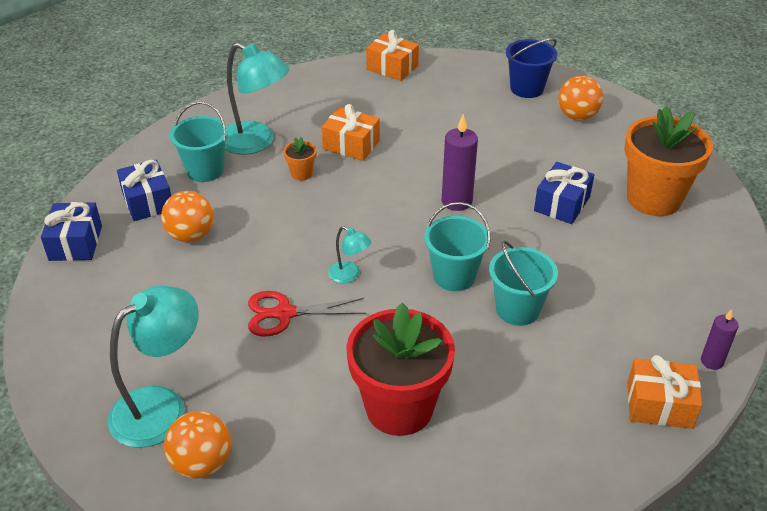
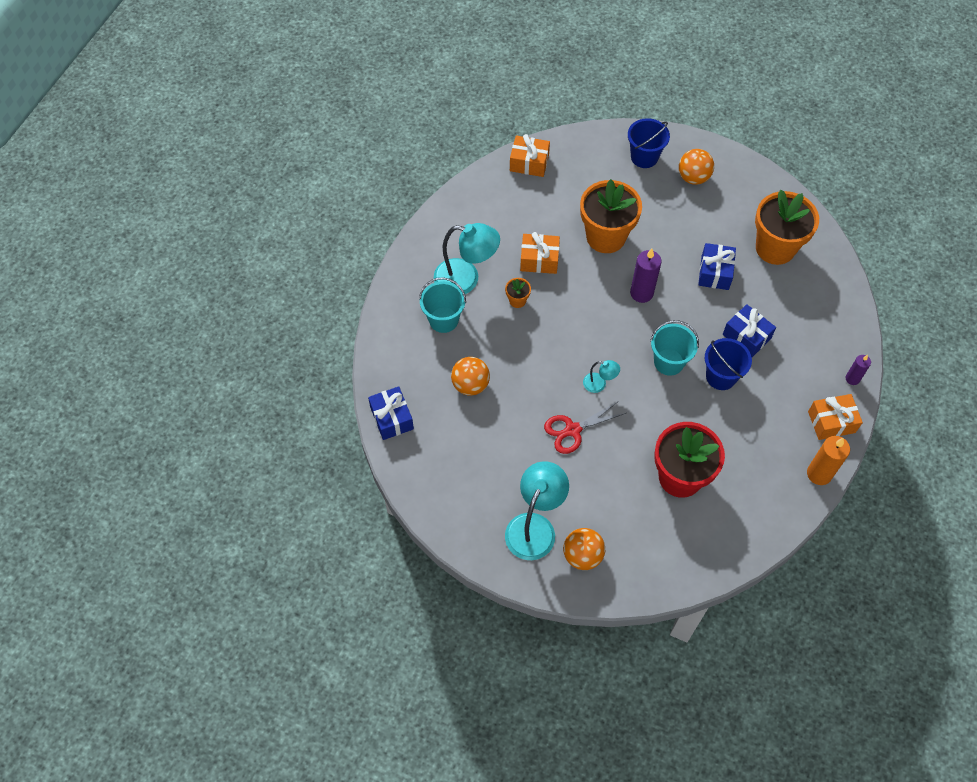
camera: 20 degrees left, 20 degrees up
blue gift [117,160,171,221] -> blue gift moved to [723,304,776,357]
turquoise bucket [489,241,558,326] -> blue bucket [705,338,752,390]
none -> orange flower pot [580,179,642,253]
none -> orange candle [807,436,850,485]

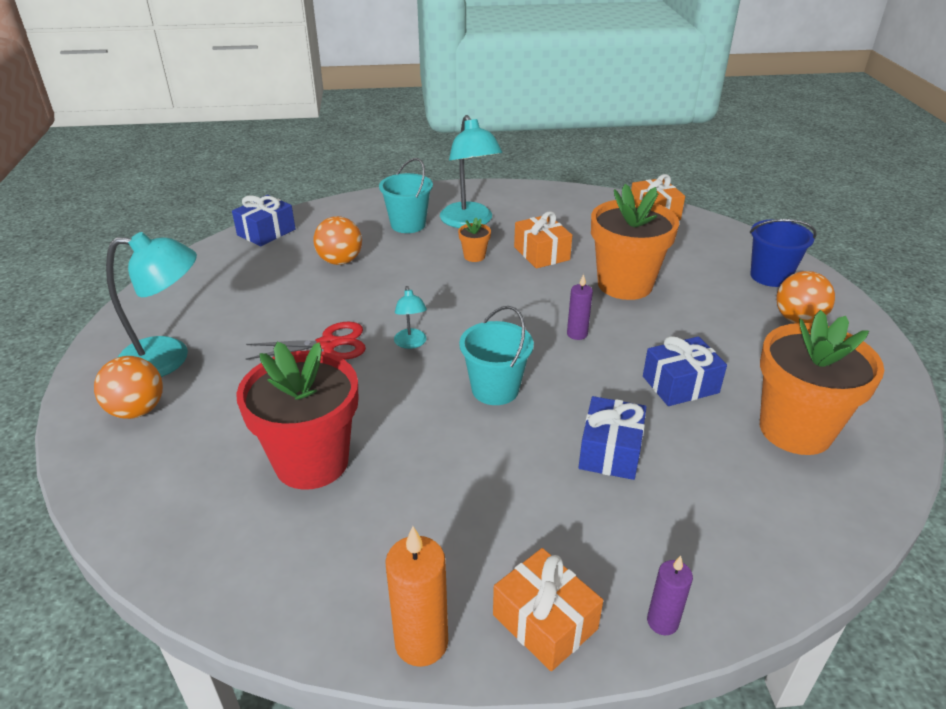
camera: 60 degrees right, 25 degrees down
red scissors [544,401,626,454] -> red scissors turned 135 degrees clockwise [246,322,366,360]
purple candle [630,249,662,303] -> purple candle [567,274,593,340], size x0.60
blue bucket [705,338,752,390] -> none

